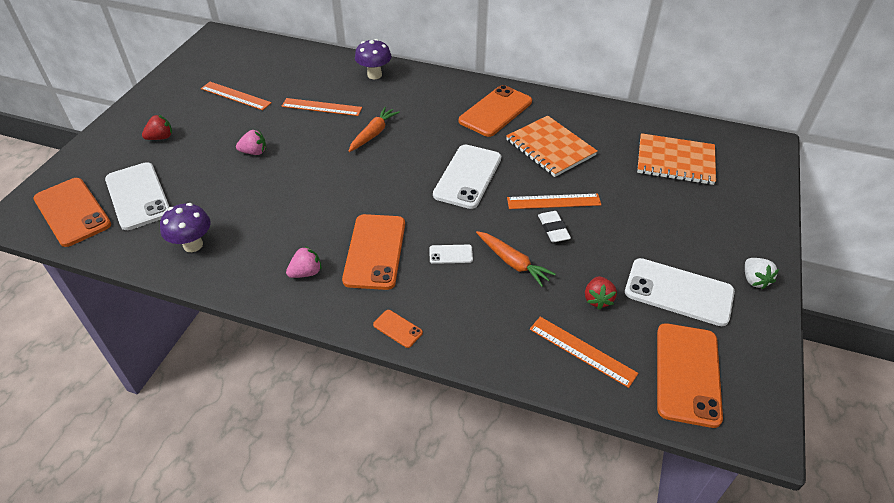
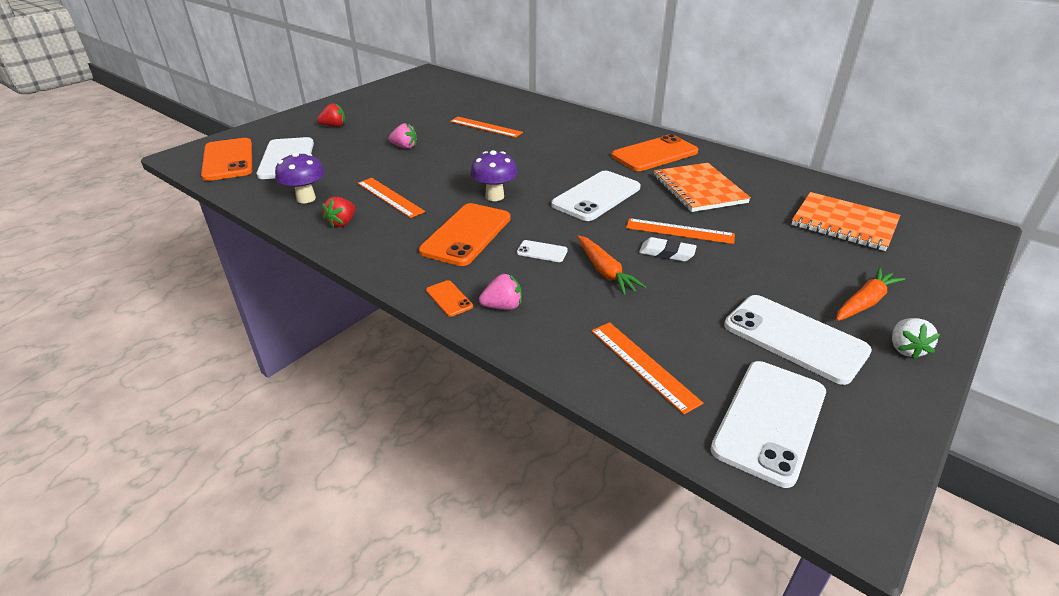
camera: 20 degrees right, 10 degrees down
orange ruler [201,82,272,110] -> orange ruler moved to [358,178,425,218]
pink strawberry [286,246,322,278] -> pink strawberry moved to [479,274,522,310]
orange carrot [348,107,400,152] -> orange carrot moved to [836,268,905,321]
purple mushroom [355,39,391,79] -> purple mushroom moved to [470,150,518,201]
white eraser [538,211,571,243] -> white eraser turned 75 degrees counterclockwise [639,237,697,262]
red strawberry [585,276,617,309] -> red strawberry moved to [322,197,355,227]
orange phone [657,323,723,428] -> white phone [710,361,826,488]

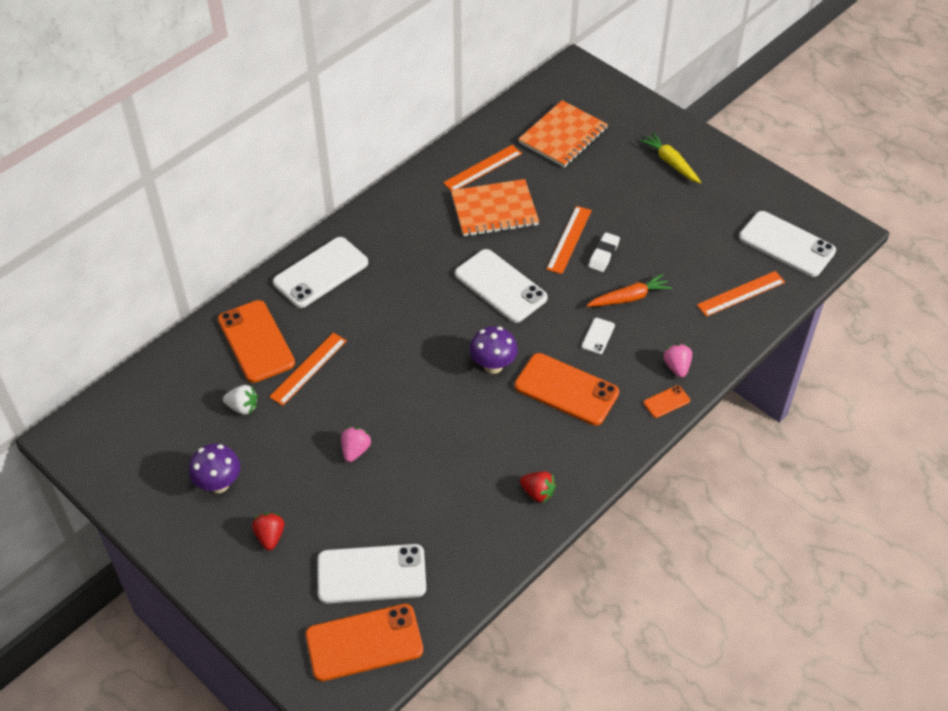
camera: 85 degrees left, 15 degrees up
purple mushroom [275,152,325,203] -> purple mushroom moved to [189,444,241,493]
orange ruler [358,178,425,218] -> orange ruler moved to [443,145,522,190]
orange phone [611,134,698,171] -> orange phone moved to [218,300,295,383]
white phone [724,295,872,385] -> white phone moved to [273,237,368,308]
orange carrot [836,268,905,321] -> yellow carrot [639,132,701,183]
white strawberry [892,318,940,359] -> white strawberry moved to [223,385,258,415]

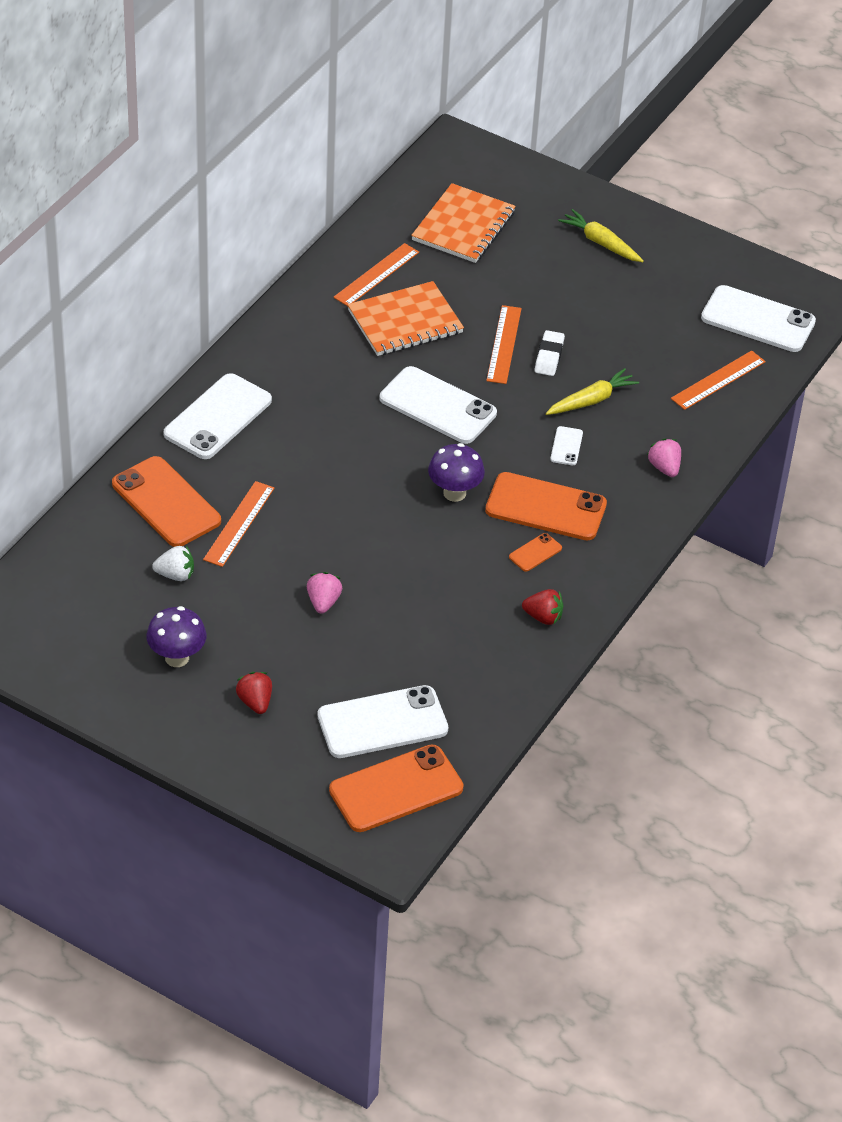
camera: 15 degrees left, 5 degrees down
orange carrot [586,274,672,307] -> yellow carrot [546,368,639,415]
orange phone [643,385,690,418] -> orange phone moved to [509,533,562,572]

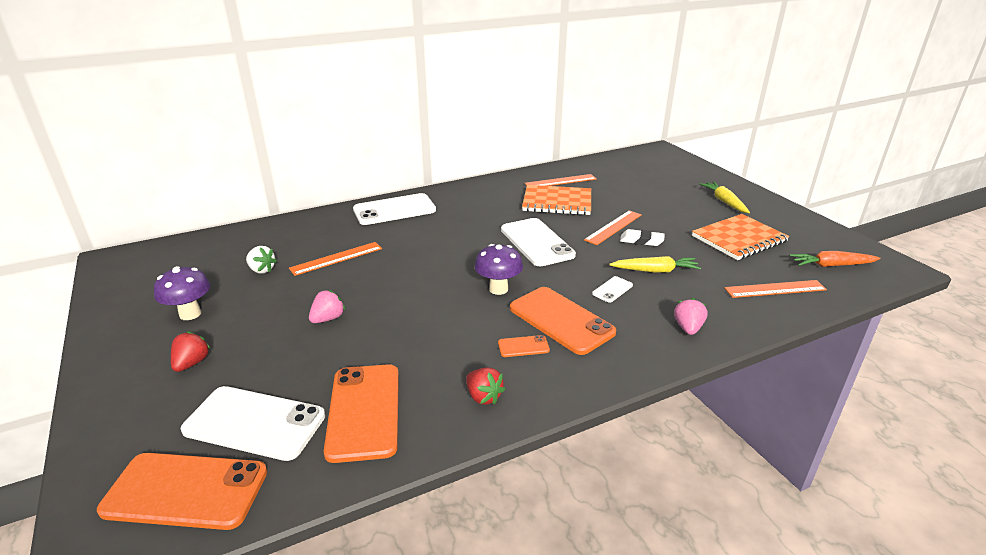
camera: 35 degrees right, 15 degrees down
orange phone [112,456,221,547] -> orange phone moved to [324,364,399,463]
orange notebook [411,183,516,263] -> orange notebook moved to [692,214,789,260]
white eraser [535,330,565,376] -> white eraser turned 60 degrees clockwise [620,229,665,246]
white phone [701,285,816,352] -> orange carrot [790,251,881,267]

